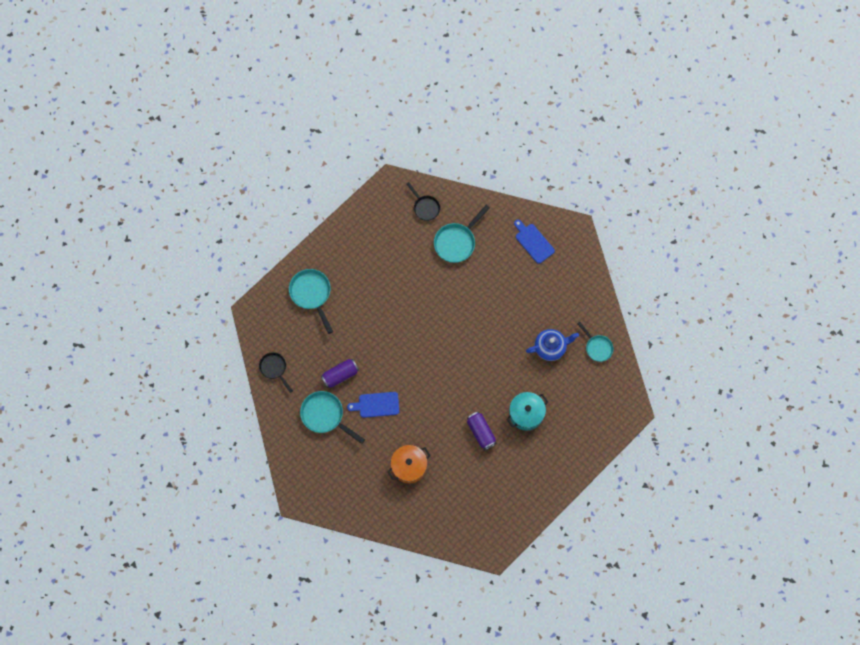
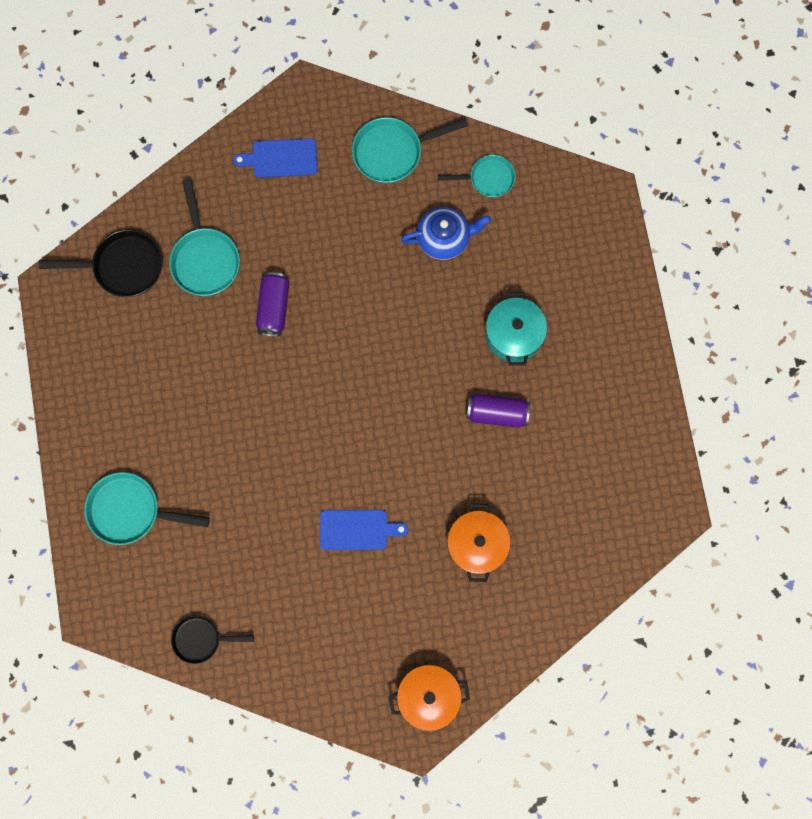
camera: 55 degrees left, 5 degrees up
turquoise pan [300,391,365,444] -> turquoise pan moved to [352,117,468,183]
purple can [321,359,359,388] -> purple can moved to [256,272,289,336]
blue cutting board [347,392,399,418] -> blue cutting board turned 120 degrees counterclockwise [320,510,408,550]
black pan [406,182,440,221] -> black pan [39,229,163,297], size x1.55
blue teapot [526,329,579,361] -> blue teapot turned 60 degrees clockwise [401,207,491,260]
none -> orange pot [388,665,470,731]

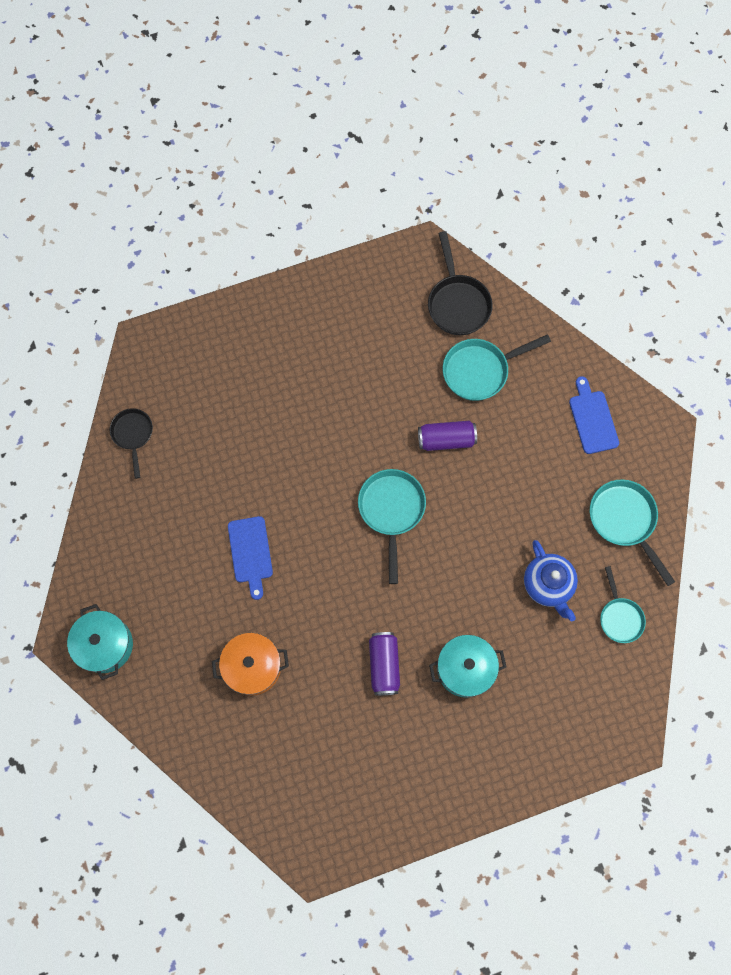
camera: 80 degrees right, 5 degrees down
turquoise pan [84,472,210,545] -> turquoise pan moved to [358,469,426,584]
orange pot [388,665,470,731] -> turquoise pot [67,604,133,680]

